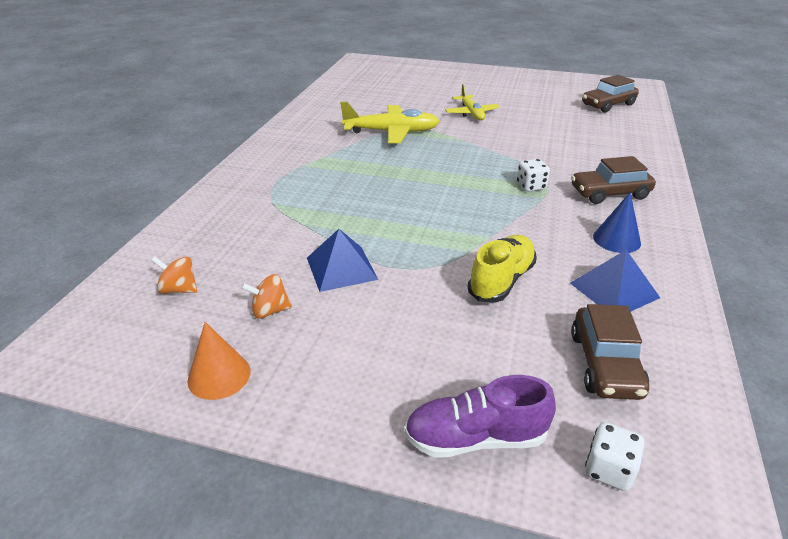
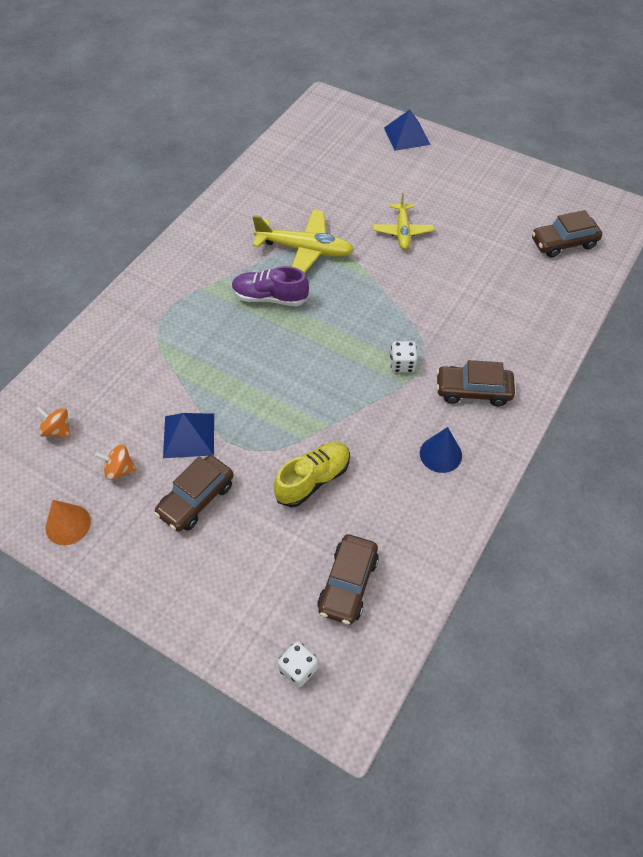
camera: 15 degrees right, 20 degrees up
purple shoe [404,375,556,458] -> purple shoe moved to [232,266,309,306]
blue pyramid [570,250,660,312] -> blue pyramid moved to [384,110,431,151]
none -> brown car [154,455,234,532]

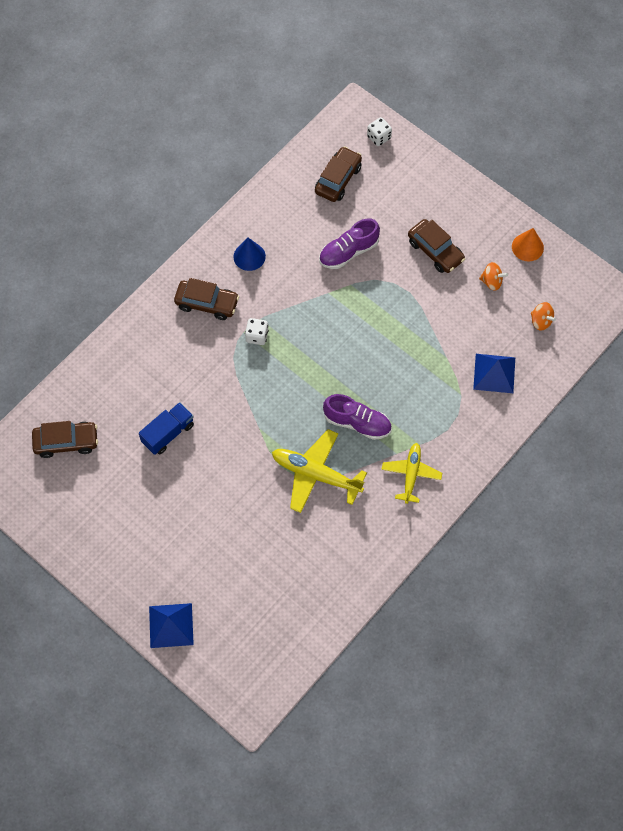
camera: 170 degrees left, 10 degrees up
brown car [154,455,234,532] -> brown car turned 90 degrees clockwise [408,219,465,273]
blue pyramid [163,413,214,458] -> blue pyramid moved to [473,354,515,393]
yellow shoe [274,442,350,507] -> purple shoe [319,219,380,269]
yellow plane [373,192,434,250] -> yellow plane moved to [381,443,442,504]
none -> blue truck [139,402,194,455]

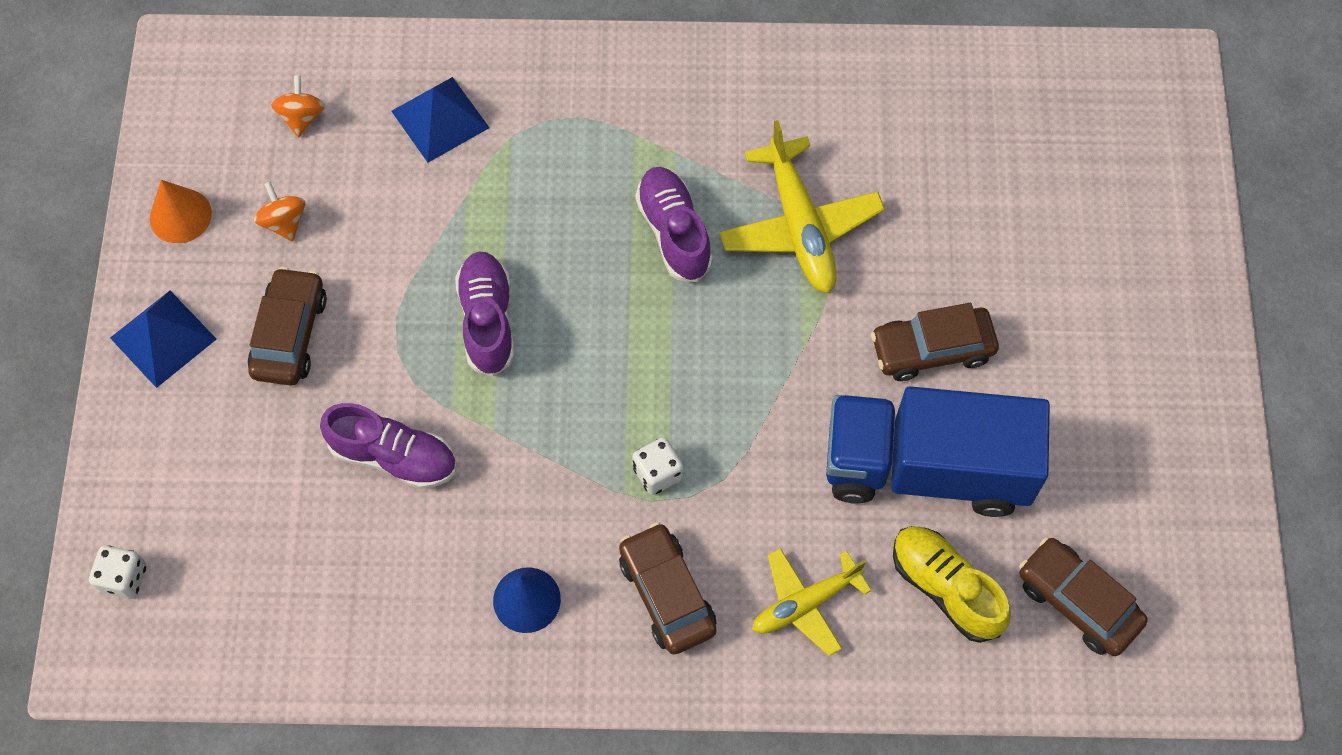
camera: 130 degrees left, 0 degrees up
blue truck [139,402,194,455] -> blue truck [826,386,1050,517], size x1.96
blue pyramid [149,603,194,648] -> blue pyramid moved to [110,291,217,388]
brown car [315,146,362,202] -> brown car moved to [871,303,999,381]
yellow plane [381,443,442,504] -> yellow plane moved to [752,548,872,656]
none -> purple shoe [455,252,514,377]
none -> yellow shoe [893,526,1011,643]

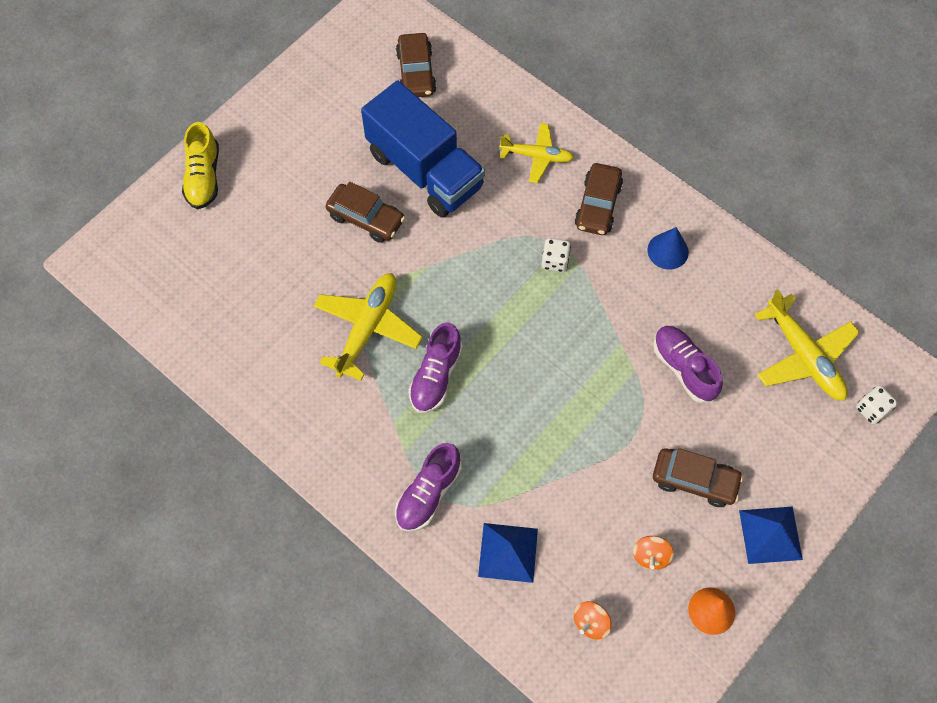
camera: 140 degrees left, 0 degrees up
brown car [248,267,327,386] -> brown car turned 120 degrees counterclockwise [653,448,744,507]
purple shoe [455,252,514,377] -> purple shoe moved to [395,443,462,532]
yellow shoe [893,526,1011,643] -> yellow shoe moved to [182,122,219,209]
none -> yellow plane [755,289,860,400]

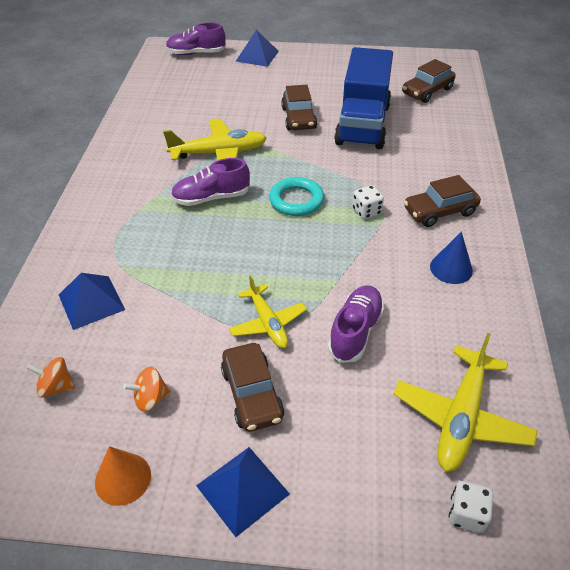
camera: 55 degrees right, 20 degrees down
yellow shoe [182,122,219,209] -> blue pyramid [236,30,279,67]
purple shoe [395,443,462,532] -> purple shoe moved to [166,22,226,55]
yellow plane [499,123,574,183] -> yellow plane moved to [229,275,307,348]
none -> turquoise ring [269,177,324,216]

